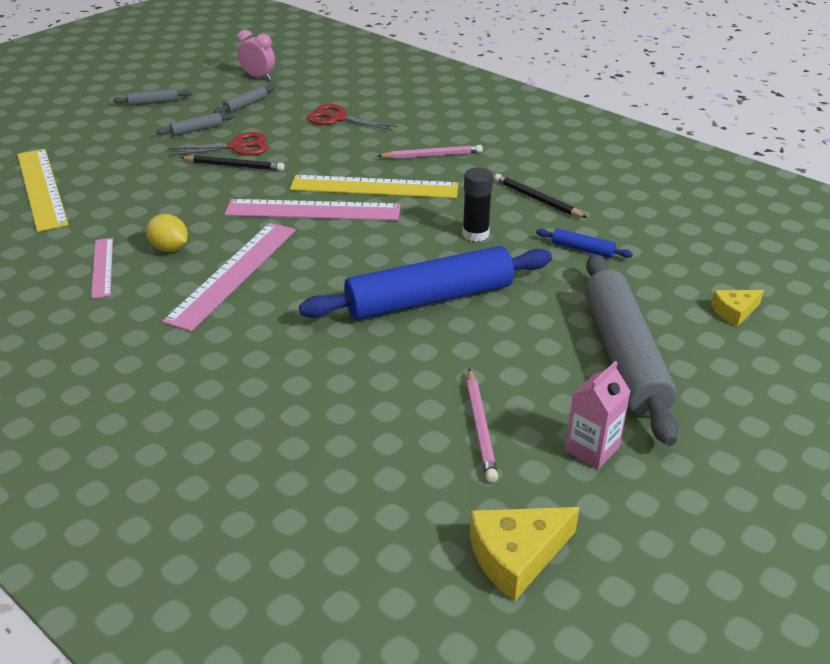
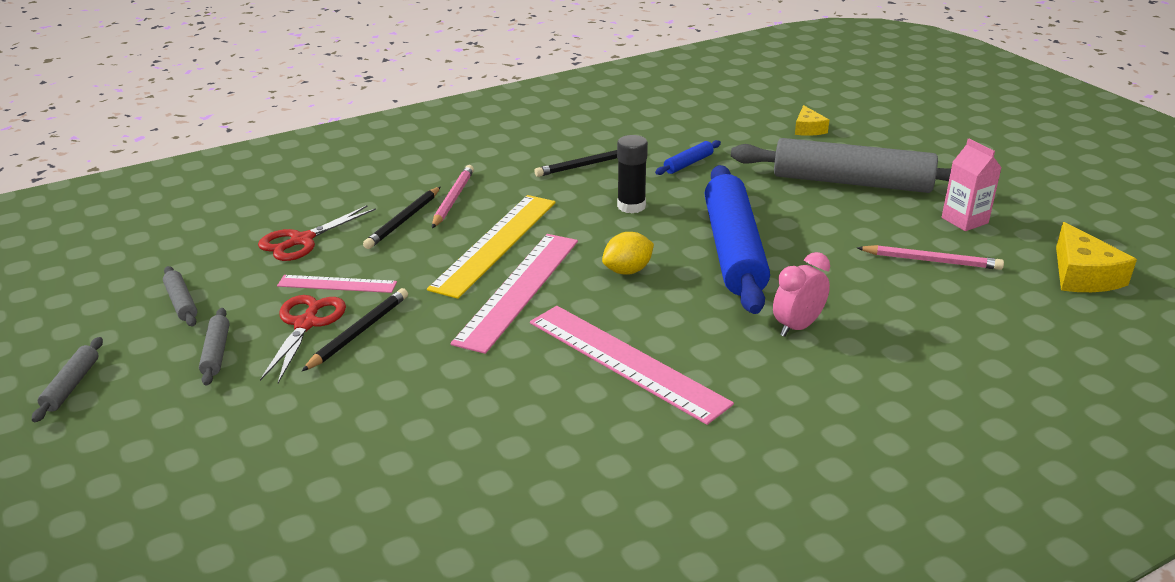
camera: 70 degrees left, 5 degrees down
yellow ruler [17,149,69,232] -> none
pink ruler [91,238,113,299] -> pink ruler moved to [277,275,397,293]
yellow lemon [146,214,188,252] -> yellow lemon moved to [602,232,654,275]
pink clock [237,30,275,80] -> pink clock moved to [773,252,830,337]
none -> black pencil [363,187,440,249]

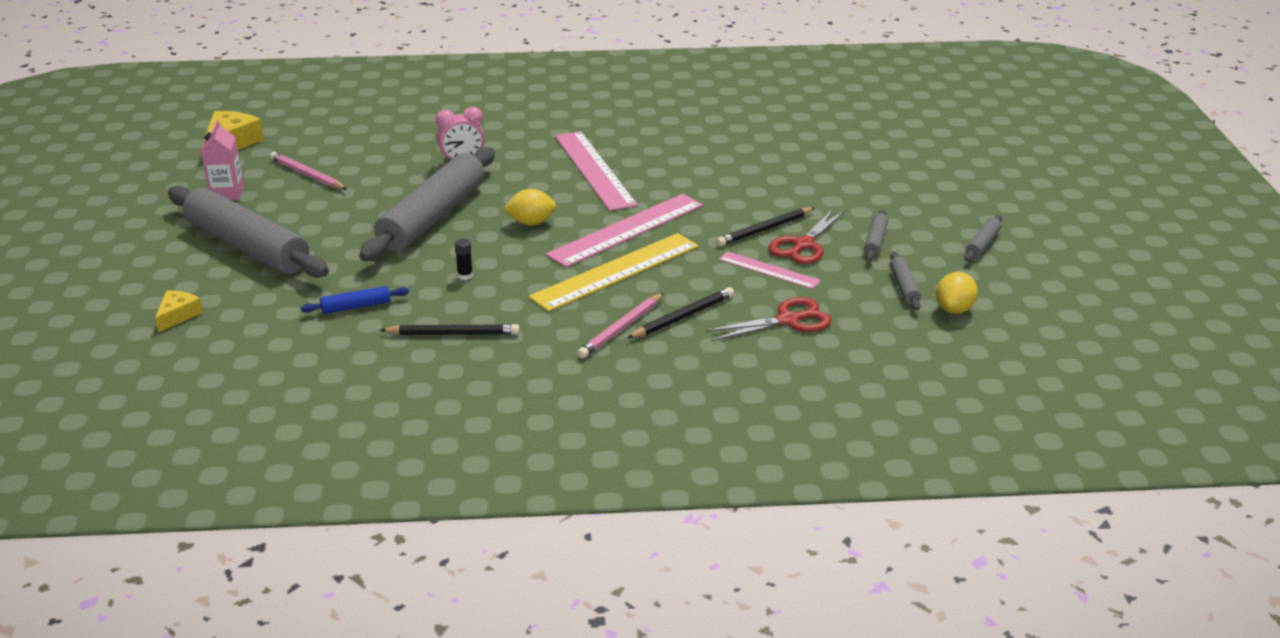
camera: 155 degrees left, 0 degrees up
black glue stick [617,135,648,213] -> black glue stick [455,239,473,280], size x0.53
blue rolling pin [705,165,770,314] -> grey rolling pin [359,147,495,261]
none -> yellow lemon [936,272,978,314]

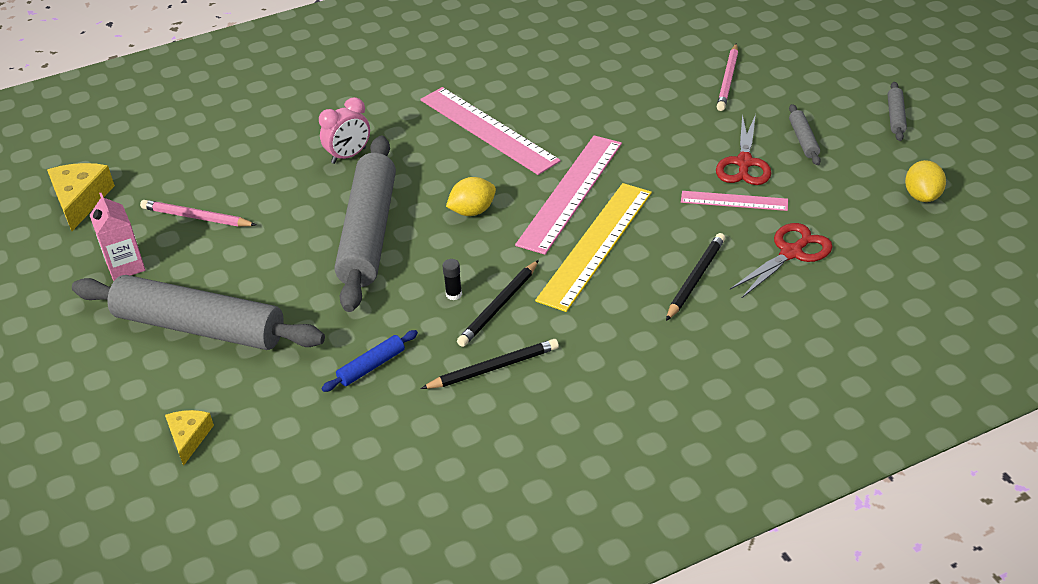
camera: 20 degrees left, 10 degrees up
pink pencil [577,293,664,359] -> pink pencil moved to [717,44,738,111]
black pencil [716,207,815,246] -> black pencil moved to [457,260,539,347]
grey rolling pin [890,252,921,310] -> none

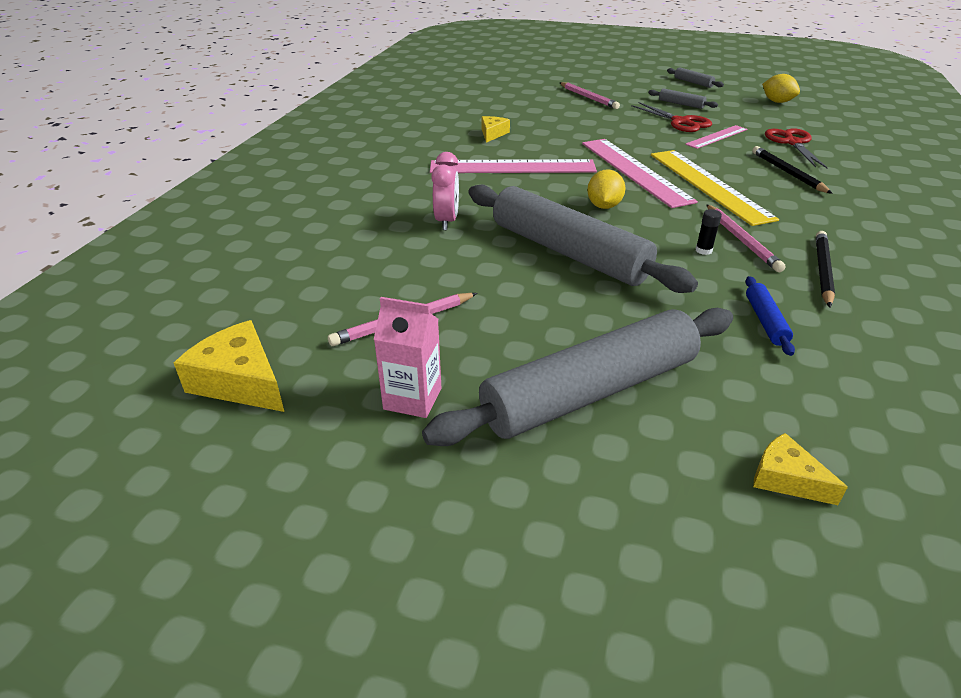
camera: 50 degrees left, 5 degrees down
black pencil [457,260,539,347] -> pink pencil [706,204,785,272]
none -> yellow cheese [482,116,510,143]

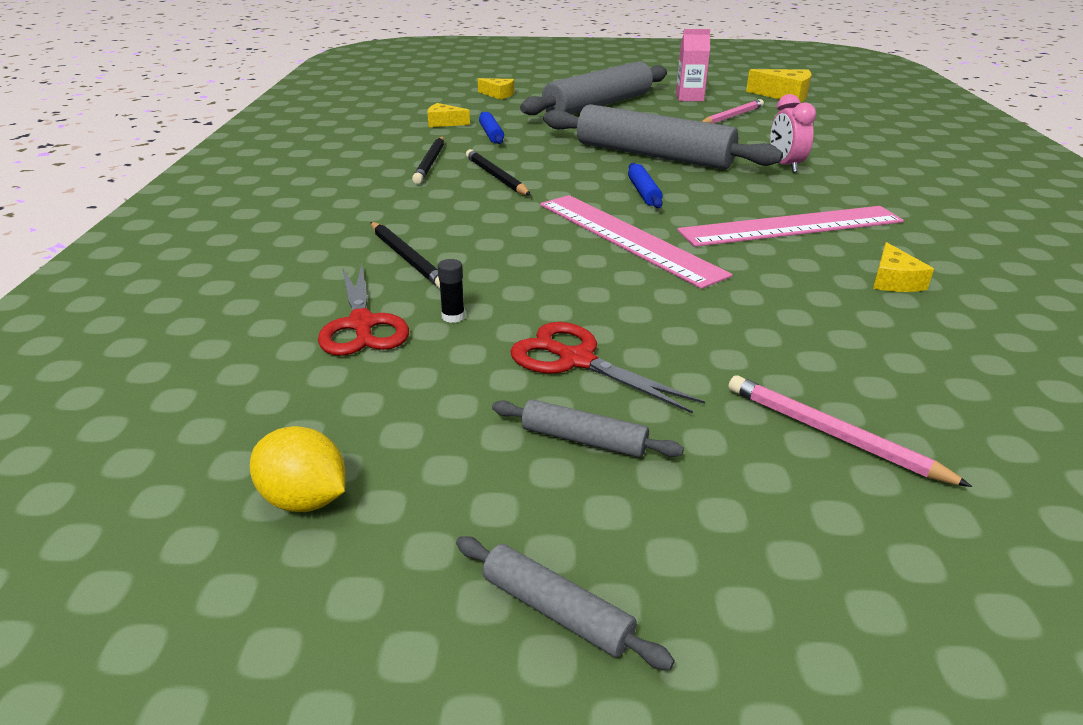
camera: 165 degrees right, 5 degrees down
yellow lemon [587,169,626,209] -> blue rolling pin [628,163,663,208]
yellow ruler [651,150,779,226] -> none
pink ruler [685,125,747,149] -> none
black glue stick [696,209,722,255] -> black glue stick moved to [438,259,465,323]
pink pencil [706,204,785,272] -> black pencil [466,149,531,196]
none -> yellow cheese [427,103,470,127]

